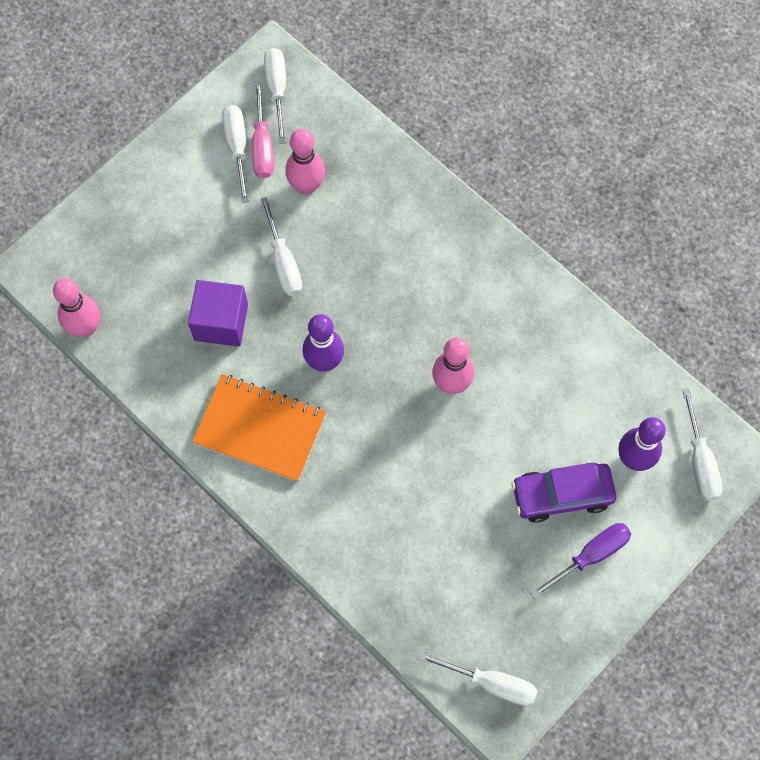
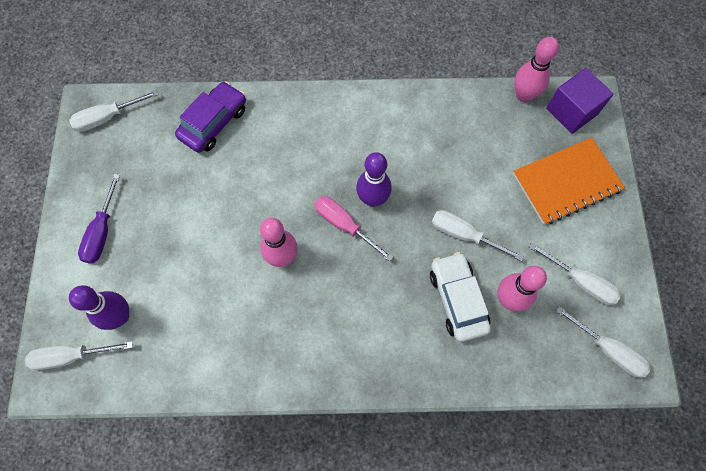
camera: 135 degrees right, 0 degrees up
purple cube [188,280,248,347] -> purple cube moved to [546,68,614,134]
orange notebook [192,374,326,482] -> orange notebook moved to [513,137,625,225]
pink screwdriver [252,81,274,178] -> pink screwdriver moved to [315,196,393,262]
purple car [512,462,616,523] -> purple car moved to [175,81,246,153]
white screwdriver [682,389,723,500] -> white screwdriver turned 45 degrees counterclockwise [25,341,133,370]
none -> white car [430,252,491,342]

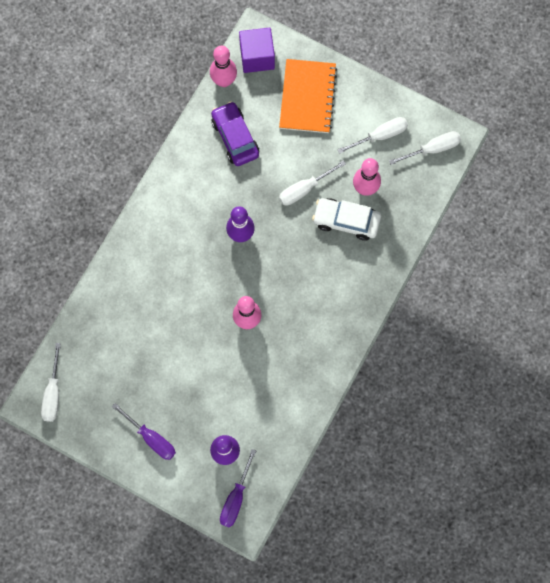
camera: 60 degrees left, 5 degrees up
white screwdriver [25,341,133,370] -> purple screwdriver [220,449,256,527]
purple car [175,81,246,153] -> purple car moved to [211,101,259,166]
pink screwdriver [315,196,393,262] -> none

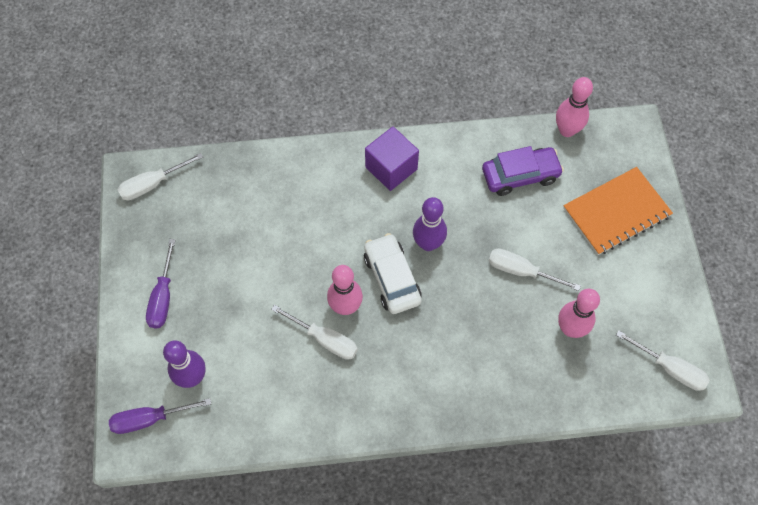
camera: 55 degrees right, 10 degrees down
purple car [211,101,259,166] -> purple car turned 45 degrees clockwise [482,146,564,196]
purple cube [239,27,275,73] -> purple cube moved to [365,127,419,191]
white car [312,198,381,241] -> white car moved to [364,233,422,314]
white screwdriver [337,117,408,154] -> white screwdriver moved to [271,305,358,360]

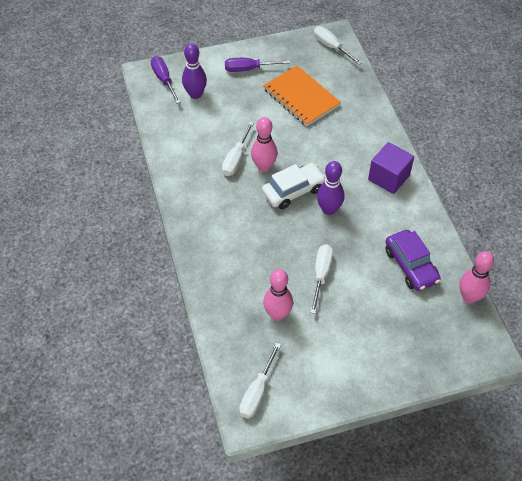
camera: 80 degrees right, 10 degrees down
orange notebook [563,167,673,255] -> orange notebook moved to [263,66,341,126]

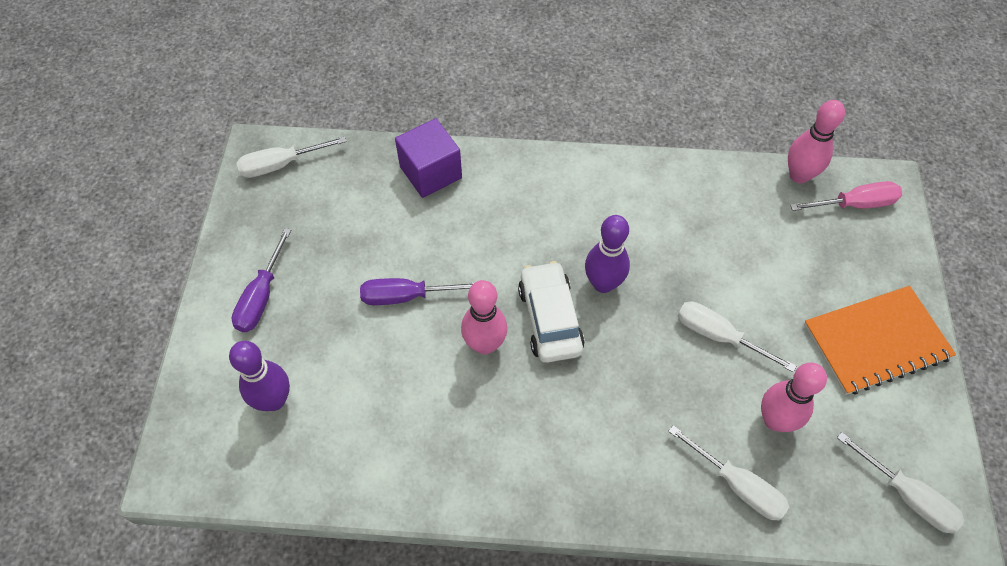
camera: 70 degrees left, 5 degrees up
purple screwdriver [151,56,181,104] -> purple screwdriver moved to [360,278,475,305]
white screwdriver [222,122,254,176] -> white screwdriver moved to [668,425,789,520]
orange notebook [263,66,341,126] -> orange notebook moved to [804,286,956,395]
purple cube [368,142,414,194] -> purple cube moved to [395,118,462,198]
purple car [386,230,441,291] -> none
none -> pink screwdriver [790,181,902,211]

